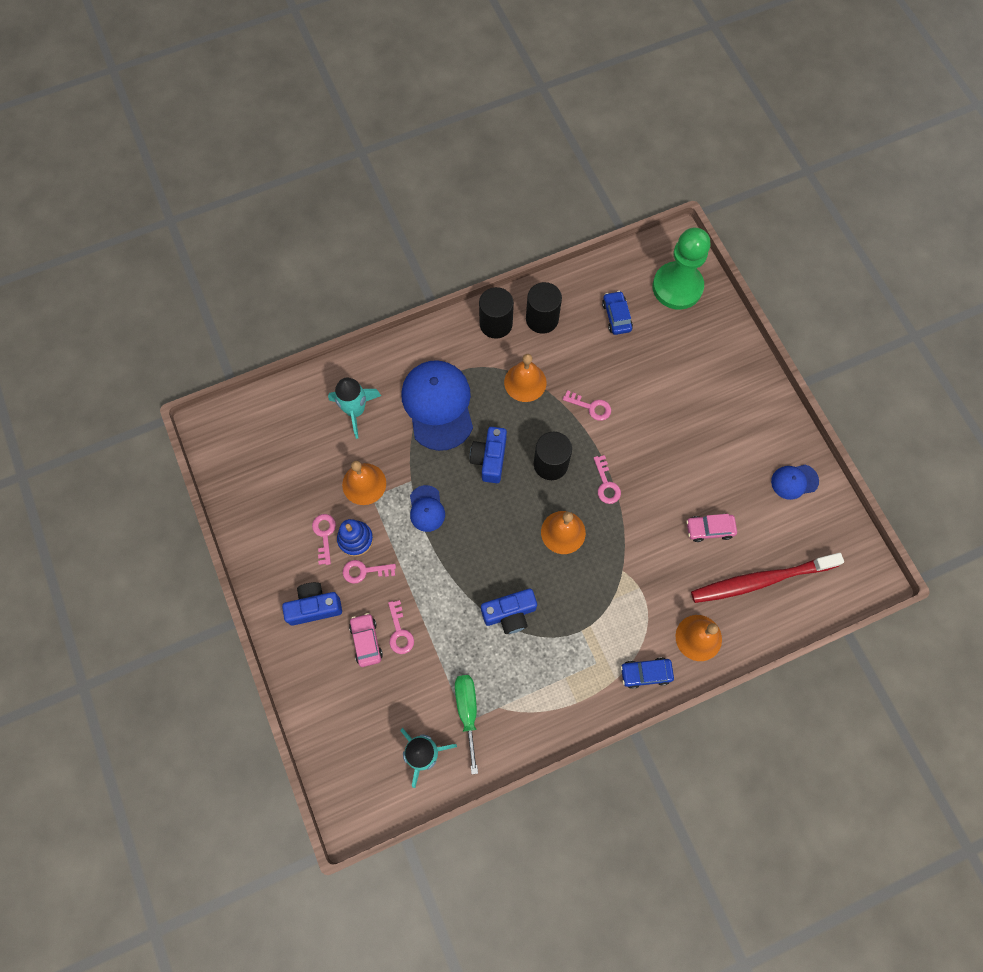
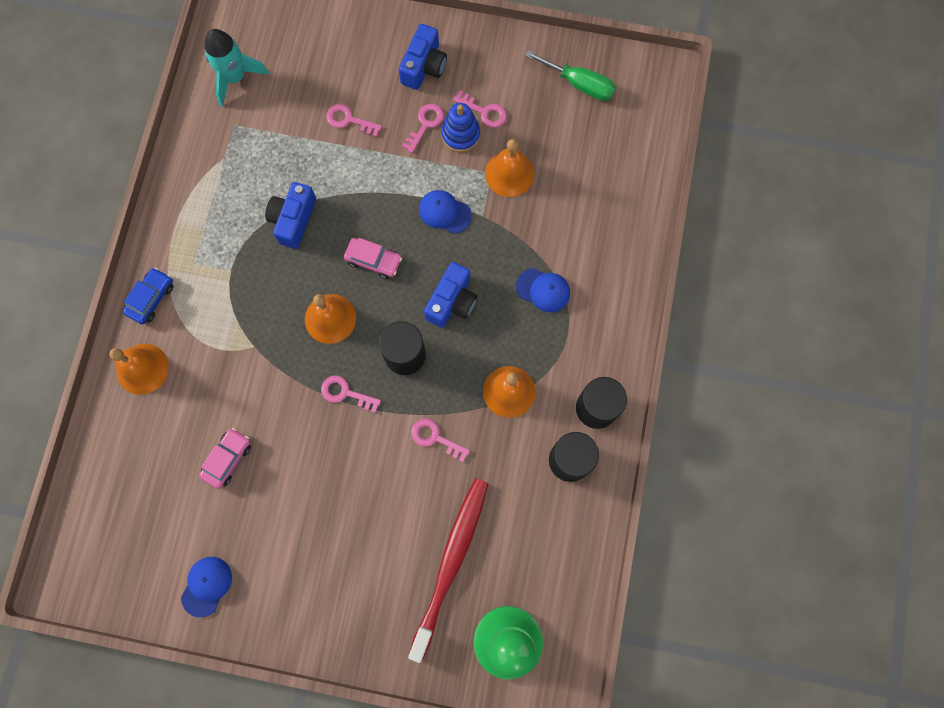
camera: 125 degrees right, 5 degrees up
turquoise rocket [328,378,381,439] -> none
pink car [349,613,383,667] -> pink car moved to [344,238,402,279]
blue cap [401,360,473,451] -> blue cap [516,268,570,312], size x0.49
green screwdriver [455,675,478,774] -> green screwdriver moved to [525,51,616,101]
blue camera [470,427,507,483] -> blue camera turned 75 degrees clockwise [424,262,477,328]
pink key [562,390,611,421] -> pink key turned 60 degrees clockwise [411,419,470,462]
blue car [602,291,633,335] -> none
red toothbrush [691,553,844,603] -> red toothbrush moved to [408,478,489,663]

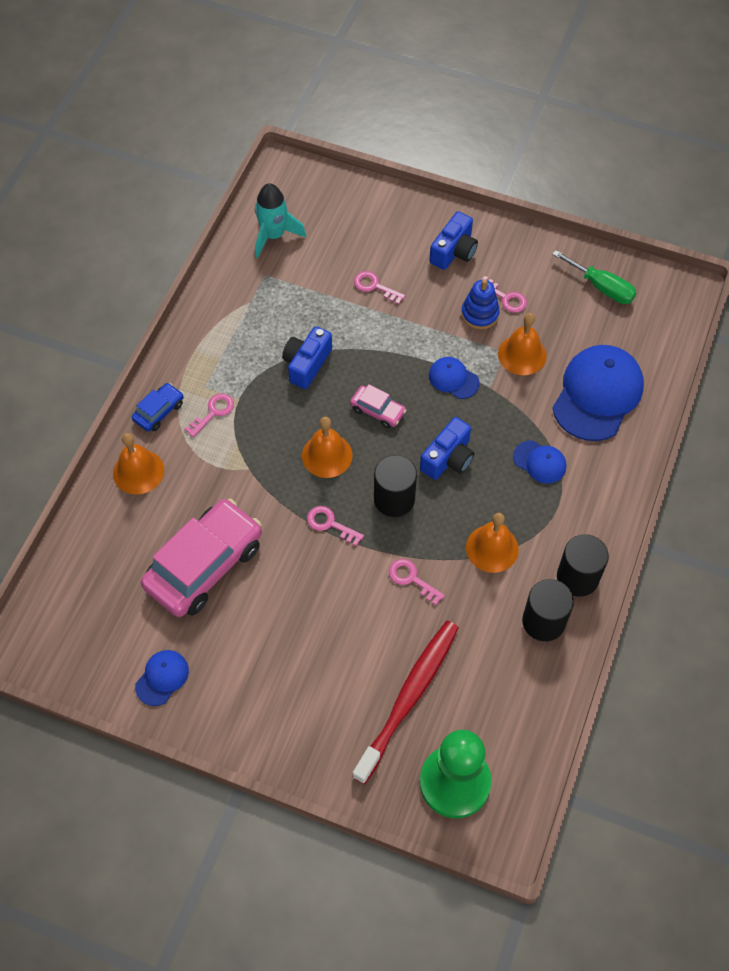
camera: 10 degrees right, 15 degrees down
pink car [199,428,251,489] -> pink car [141,499,262,617], size x2.17
pink key [402,104,444,153] -> pink key moved to [185,393,234,437]
none -> blue cap [552,345,644,441]

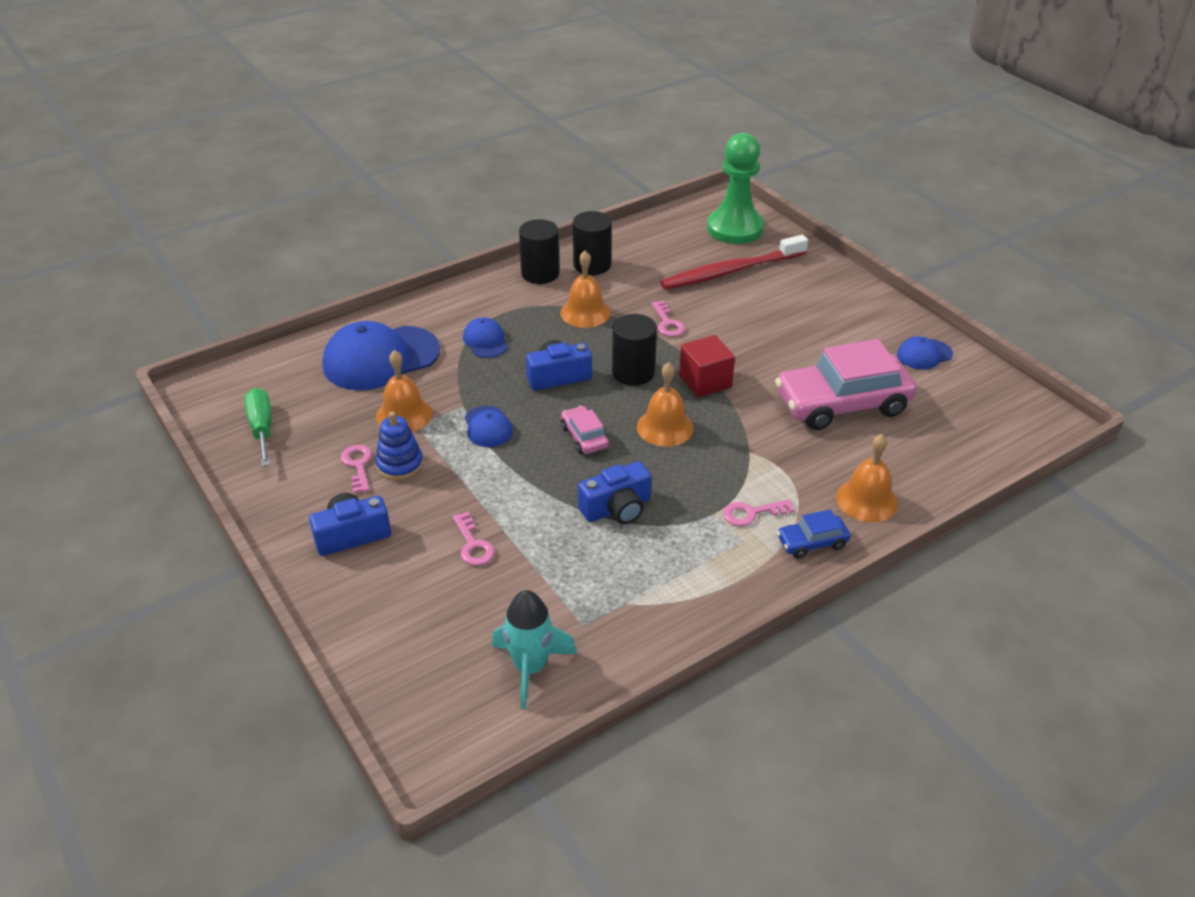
camera: 145 degrees left, 20 degrees down
pink key [307,506,364,546] -> red cube [679,335,735,398]

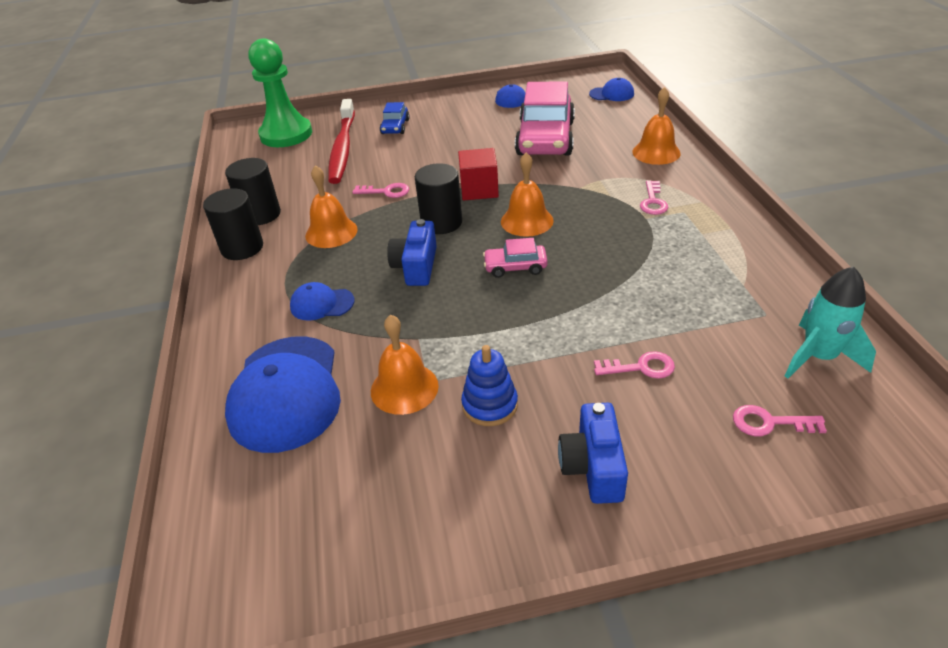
camera: 65 degrees left, 0 degrees up
green screwdriver [244,388,272,467] -> none
pink key [341,445,372,493] -> pink key moved to [733,405,827,436]
blue cap [464,406,513,447] -> blue cap moved to [589,78,634,101]
blue camera [578,461,651,524] -> none
blue car [777,509,850,559] -> blue car moved to [380,102,410,134]

